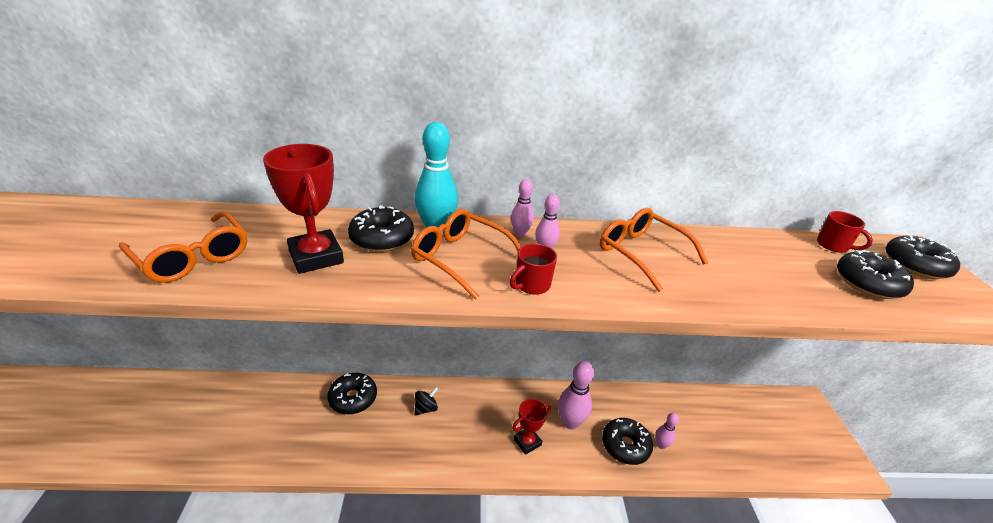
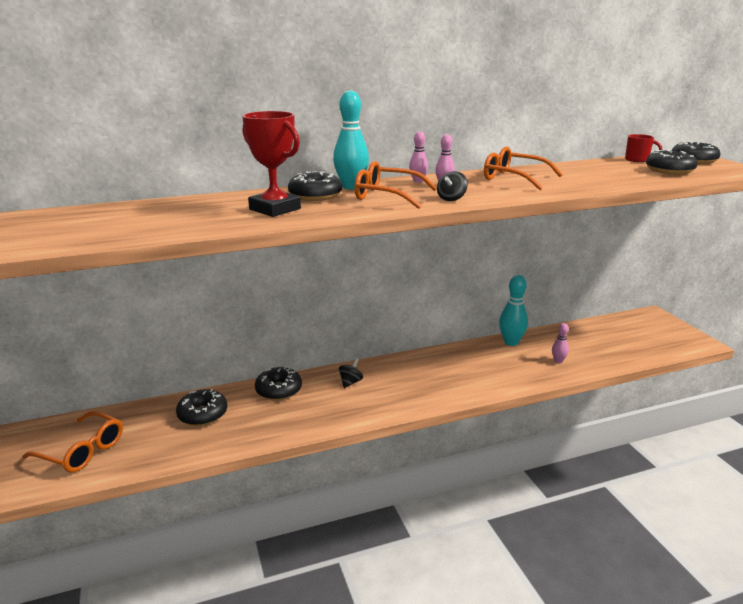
camera: 15 degrees left, 10 degrees down
orange glasses [119,211,247,283] -> orange glasses moved to [23,411,123,473]
red mug [510,243,557,295] -> black spinning top [437,171,468,201]
red trophy [512,399,551,455] -> none
pink bowling pin [558,361,594,430] -> none
black donut [602,418,653,465] -> black donut moved to [176,389,227,426]
none -> turquoise bowling pin [499,275,528,346]

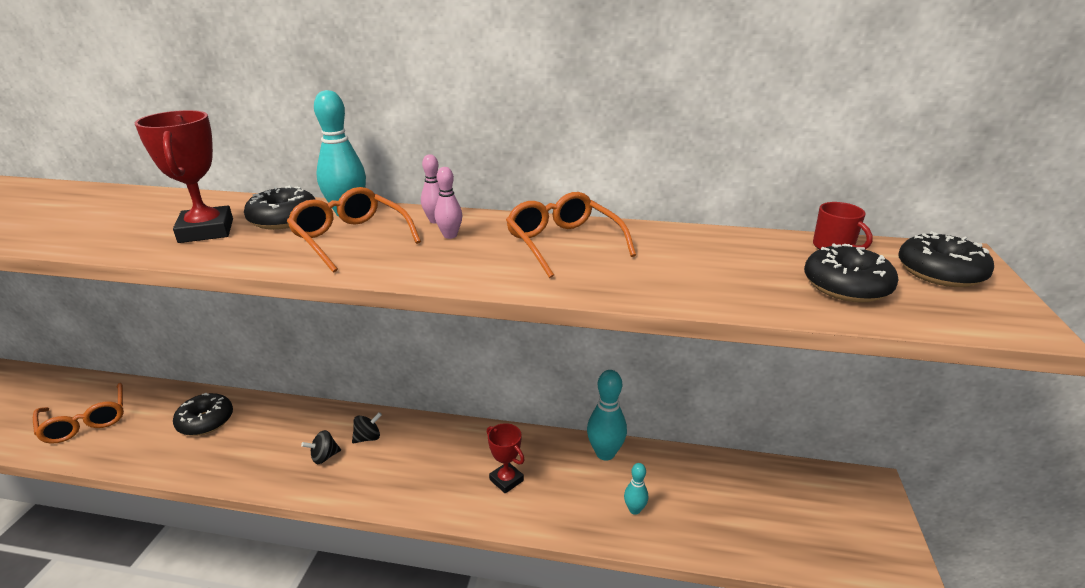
camera: 30 degrees right, 5 degrees up
black donut [255,366,302,401] -> none
black spinning top [437,171,468,201] -> black spinning top moved to [301,430,341,464]
pink bowling pin [552,323,569,363] -> turquoise bowling pin [624,463,648,515]
none -> red trophy [487,423,525,494]

